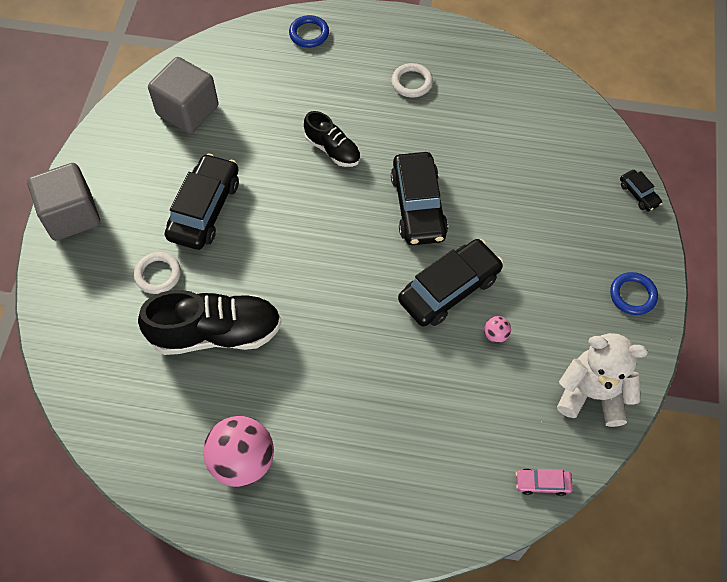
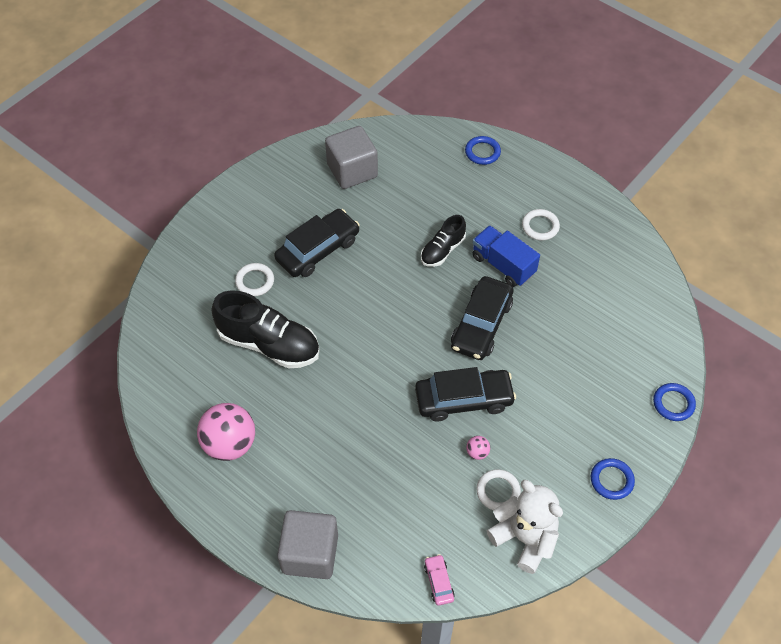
camera: 30 degrees right, 5 degrees down
grey cube [27,163,100,241] -> grey cube moved to [277,510,338,579]
black shoe [304,111,360,167] -> black shoe turned 60 degrees clockwise [421,215,466,267]
pink car [516,469,573,496] -> pink car turned 45 degrees clockwise [424,554,455,606]
black car [620,170,662,212] -> blue ring [653,383,696,421]
none -> blue truck [472,225,540,287]
none -> white ring [476,469,521,510]

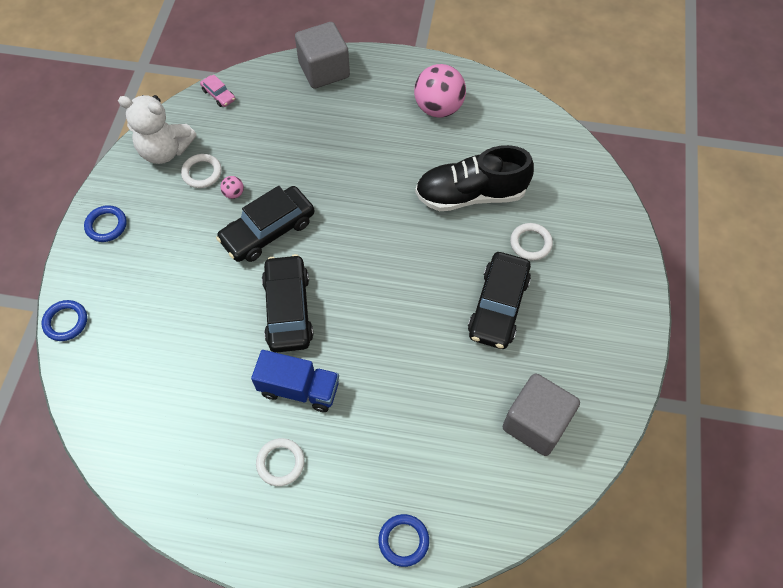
camera: 150 degrees right, 5 degrees up
black shoe [421,215,466,267] -> none

